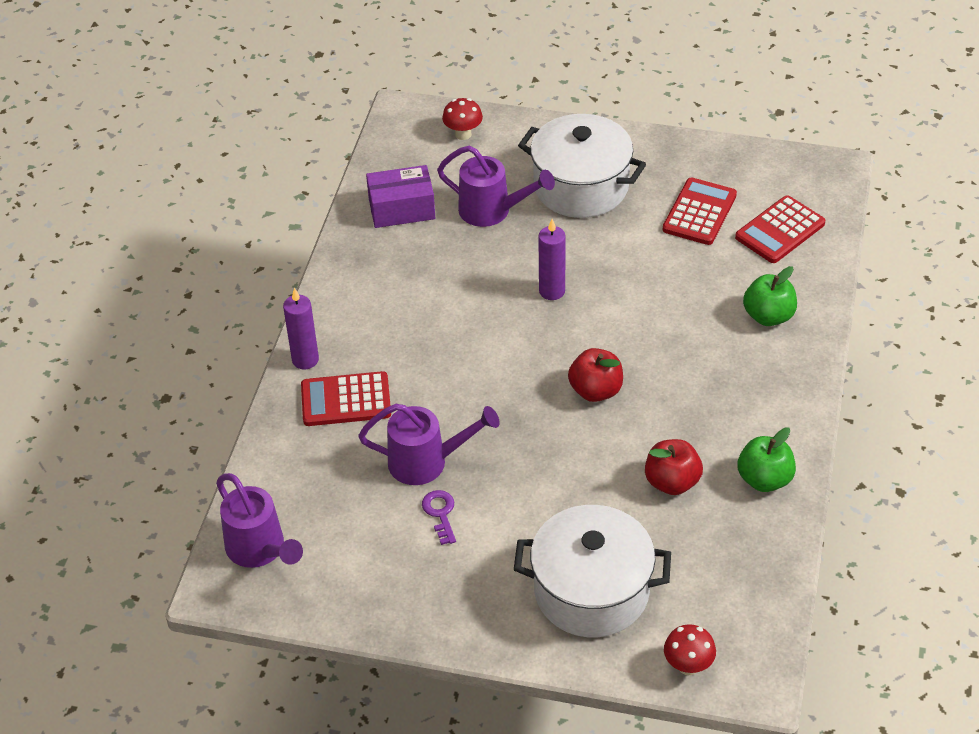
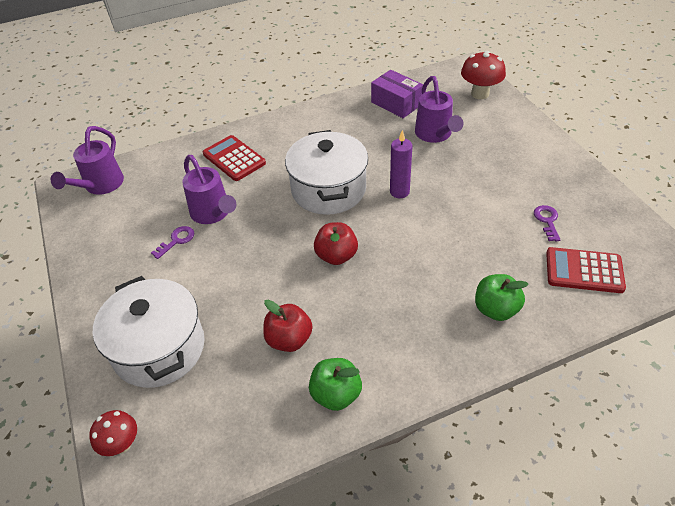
camera: 55 degrees right, 0 degrees up
purple candle [283,288,319,369] -> none
red mushroom [442,98,483,140] -> red mushroom [461,51,506,99], size x1.52
white pot [518,114,646,218] -> white pot moved to [285,130,368,215]
red calculator [663,177,737,245] -> purple key [534,205,560,241]

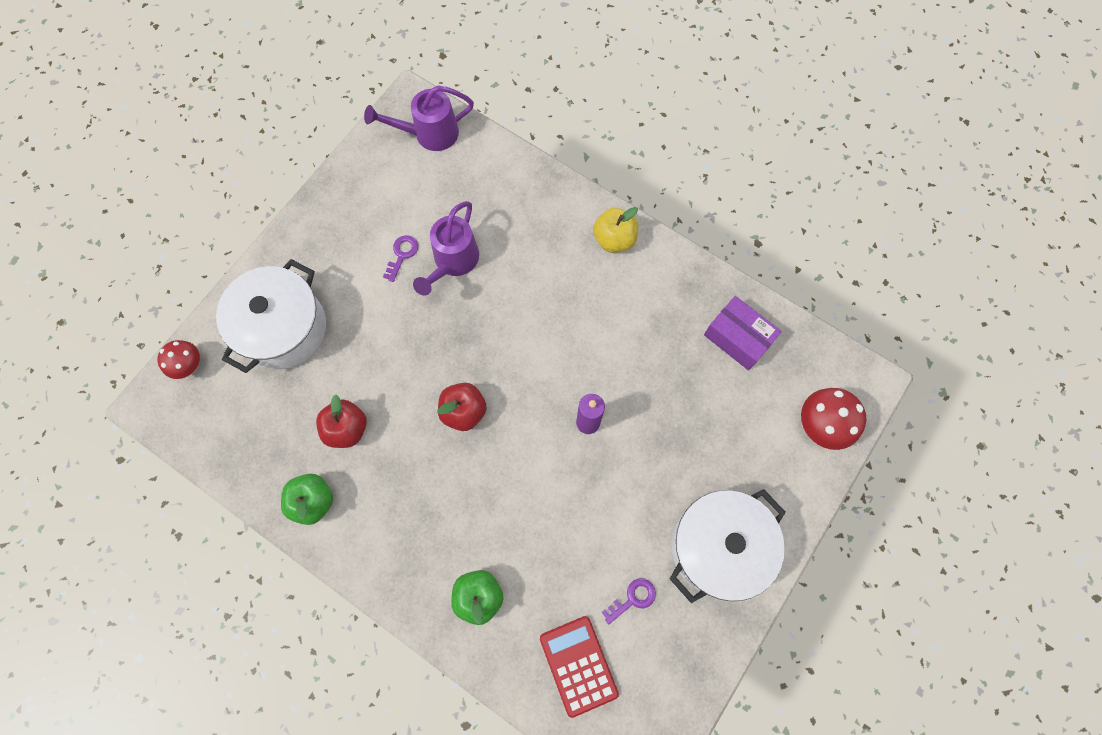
camera: 55 degrees right, 25 degrees up
purple key [151,226,195,259] -> purple key turned 75 degrees counterclockwise [383,235,418,282]
red calculator [203,135,266,181] -> none
white pot [285,130,368,215] -> white pot moved to [670,489,785,603]
purple box [371,70,423,118] -> purple box turned 60 degrees counterclockwise [704,296,782,370]
purple watering can [415,76,464,143] -> none
none -> yellow apple [593,207,638,253]

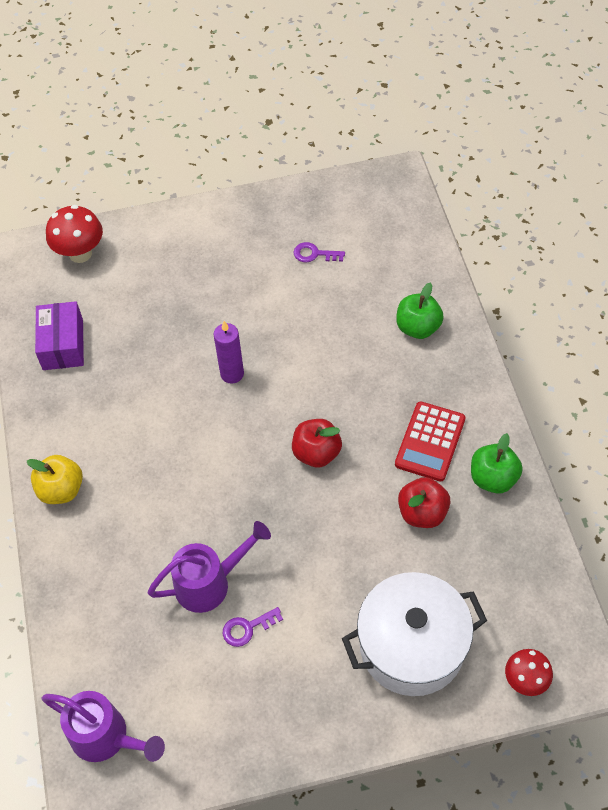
camera: 135 degrees left, 15 degrees down
red calculator [540,616,619,718] -> red calculator moved to [395,401,465,481]
white pot [670,489,785,603] -> none

